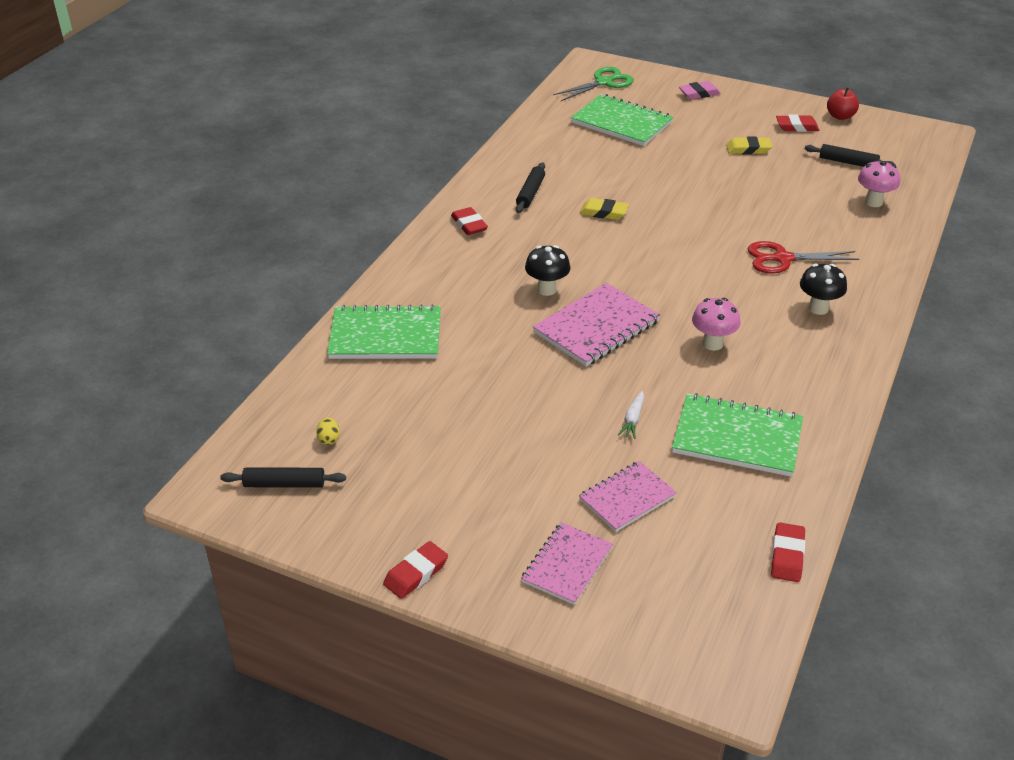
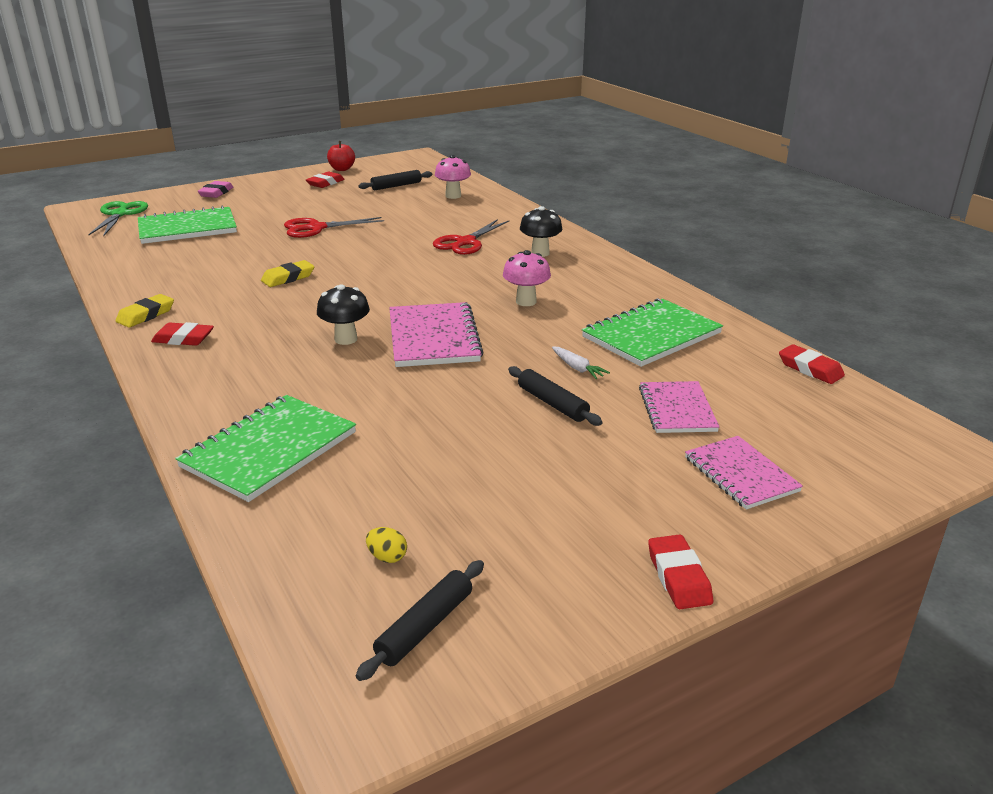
camera: 55 degrees left, 10 degrees down
black rolling pin [516,162,545,213] -> black rolling pin moved to [508,366,603,426]
yellow eraser [726,137,772,154] -> yellow eraser moved to [116,294,174,328]
none -> red scissors [284,217,384,238]

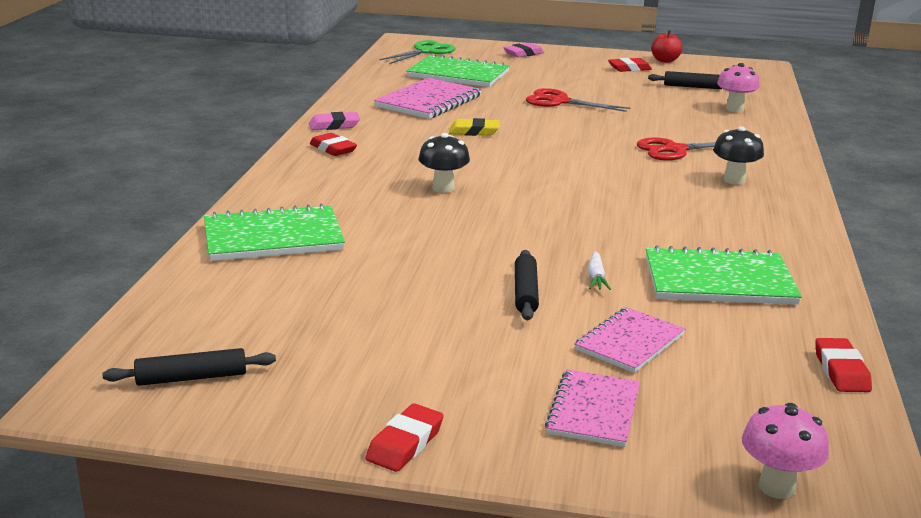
camera: 40 degrees right, 5 degrees down
yellow eraser [116,294,174,328] -> pink eraser [309,112,360,130]
yellow egg [366,527,407,563] -> none
pink notebook [389,302,484,367] -> pink notebook moved to [374,78,482,119]
pink mushroom [503,250,551,306] -> pink mushroom moved to [742,403,829,499]

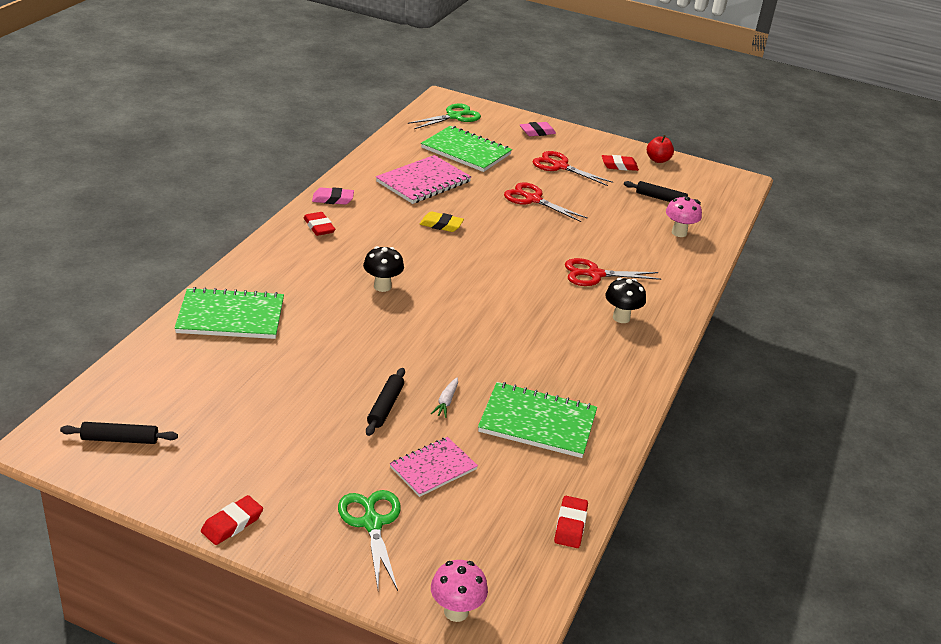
camera: 10 degrees right, 10 degrees up
pink notebook [545,369,640,447] -> green scissors [338,490,401,591]
none -> red scissors [533,151,613,186]

